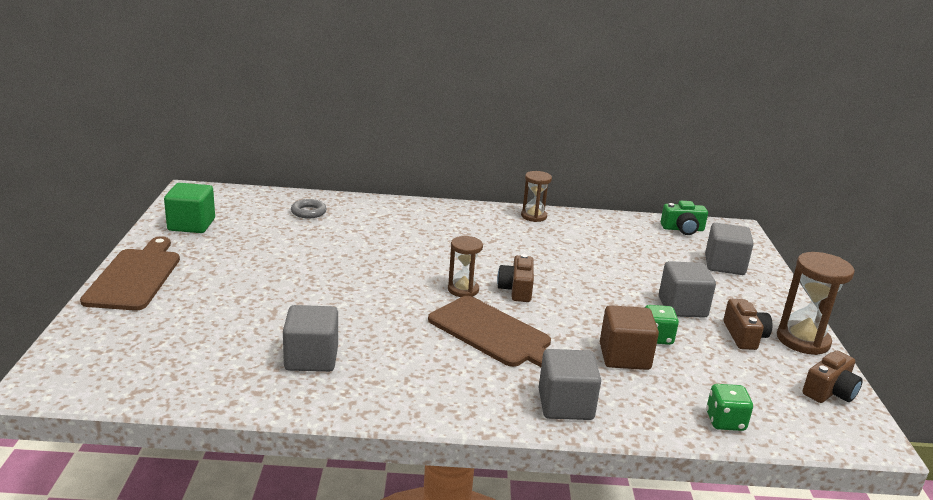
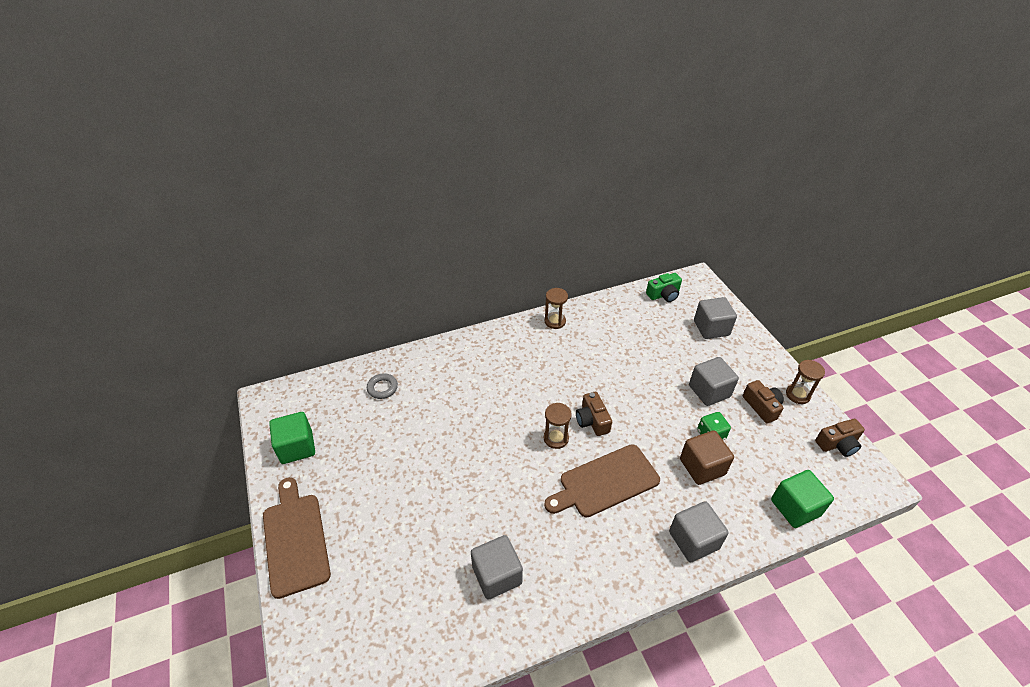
camera: 20 degrees left, 20 degrees up
brown cutting board [428,296,551,367] -> brown cutting board turned 135 degrees clockwise [544,444,660,517]
green dice [706,384,753,431] -> green cube [771,470,834,528]
brown hourglass [777,252,855,355] -> brown hourglass [786,360,825,404], size x0.64
brown camera [802,351,863,403] -> brown camera turned 45 degrees clockwise [815,419,865,457]

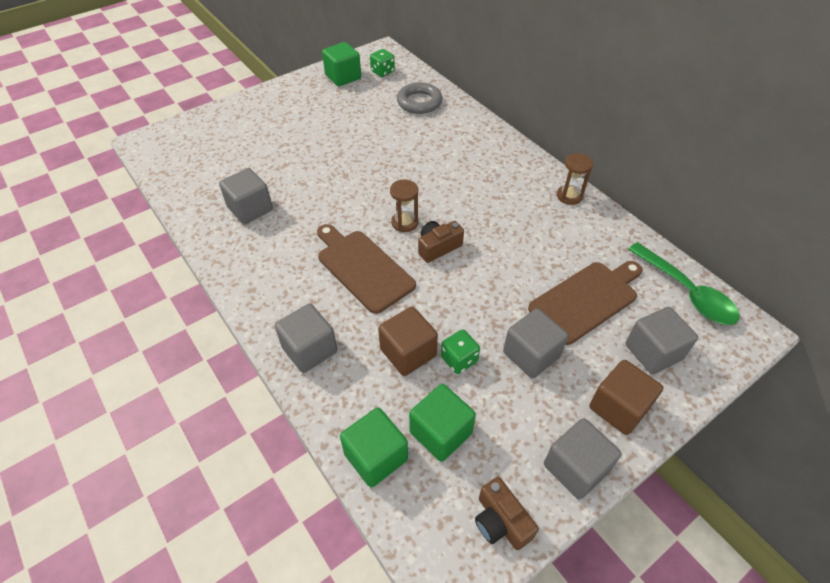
camera: 75 degrees right, 5 degrees up
brown cutting board [263,477,331,599] -> brown cutting board moved to [528,261,643,345]
grey ring [367,373,398,399] -> grey ring [397,82,442,114], size x1.58
green camera [646,273,682,302] -> green spoon [628,242,739,325]
brown camera [743,380,784,423] -> none
brown hourglass [786,360,825,404] -> grey cube [544,418,621,499]
none -> green dice [370,49,395,77]
none -> green cube [409,384,476,462]
none -> brown cube [589,360,663,435]

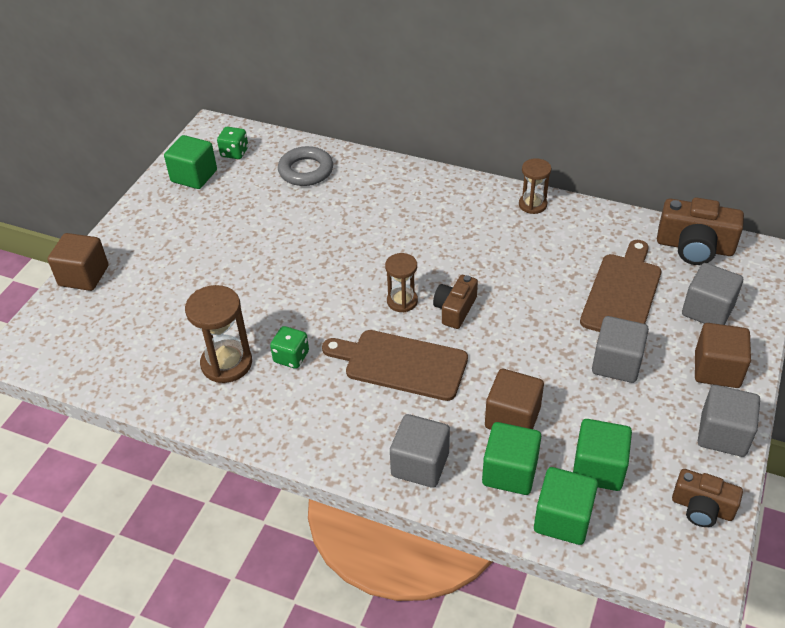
camera: 30 degrees left, 5 degrees down
grey cube [219,168,273,224] -> brown hourglass [185,285,252,383]
green dice [441,330,480,374] -> green dice moved to [270,326,309,369]
green spoon [628,242,739,325] -> brown camera [657,198,744,265]
none -> brown cube [47,233,109,291]
none -> green cube [482,422,541,495]

